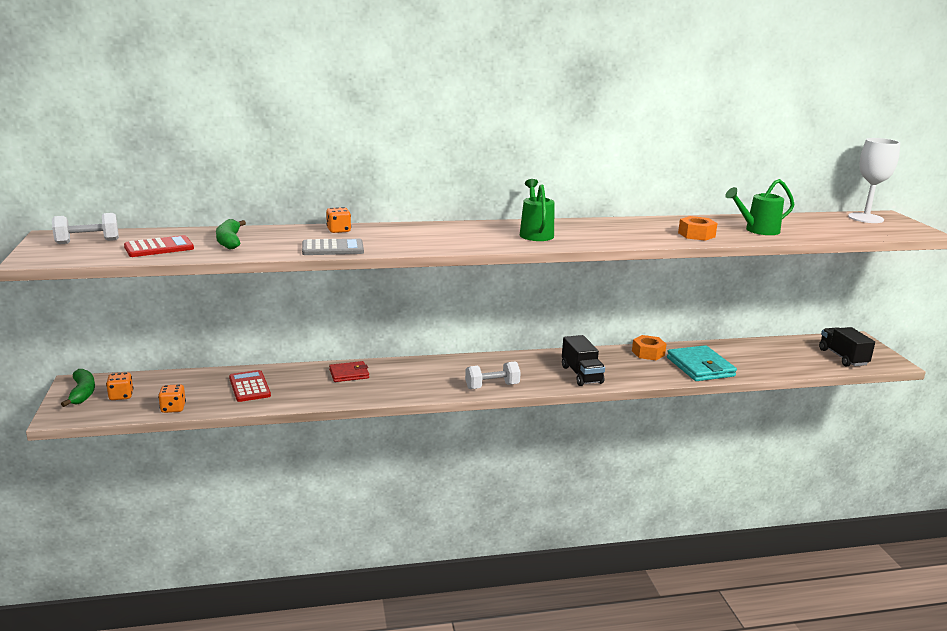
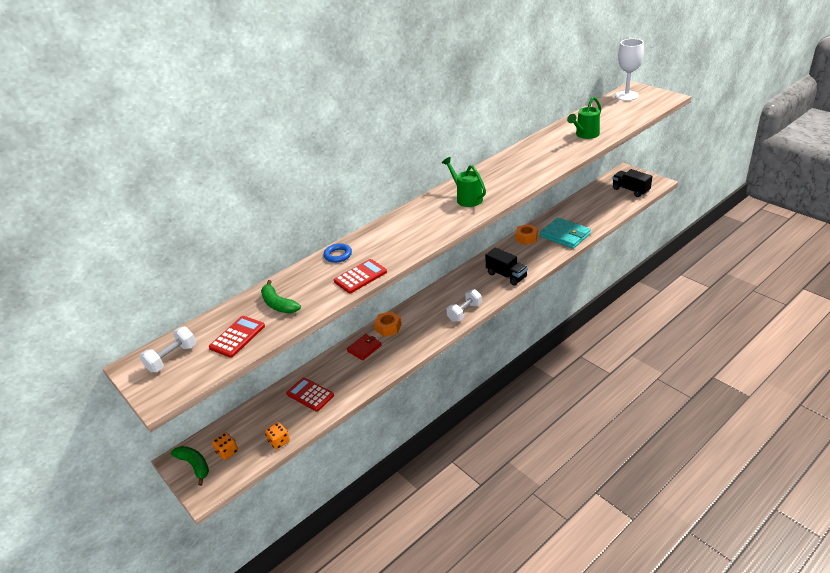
camera: 25 degrees left, 15 degrees up
grey calculator [302,239,364,255] -> red calculator [334,259,387,293]
orange dice [326,207,351,233] -> blue ring [324,243,352,263]
orange nut [678,216,718,241] -> orange nut moved to [374,311,401,337]

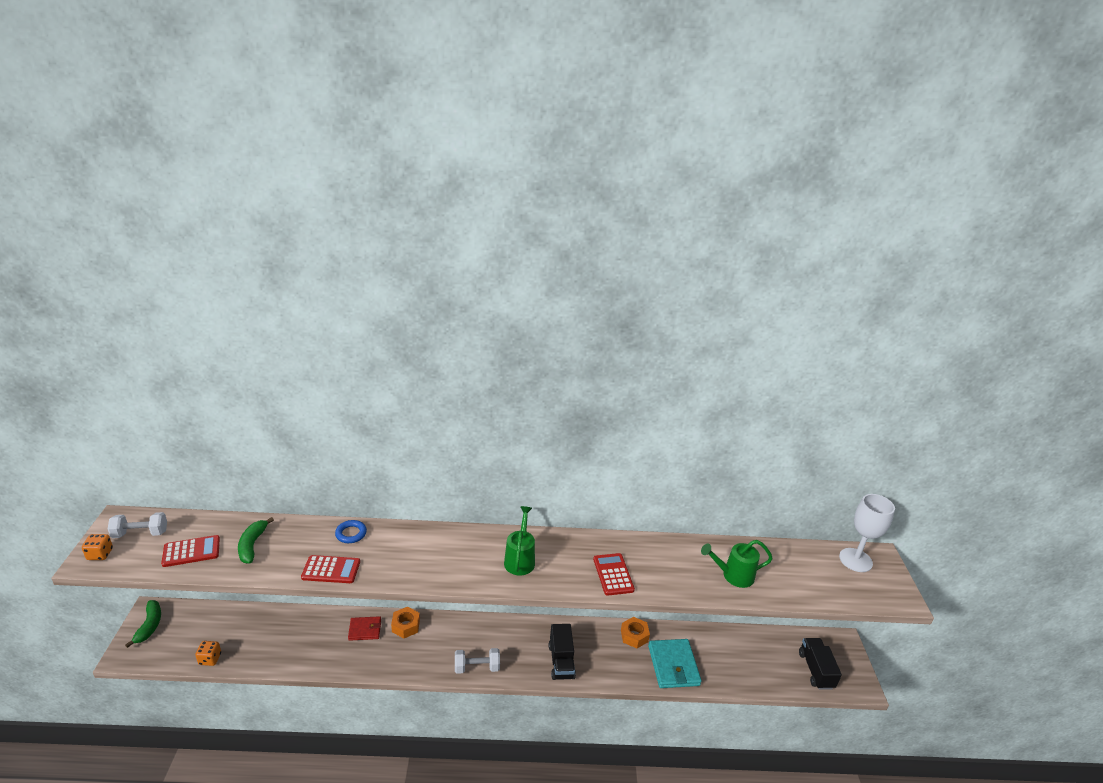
camera: 35 degrees right, 5 degrees down
orange dice [212,433,238,460] -> orange dice moved to [82,534,113,560]
red calculator [286,377,334,412] -> red calculator moved to [593,553,635,596]

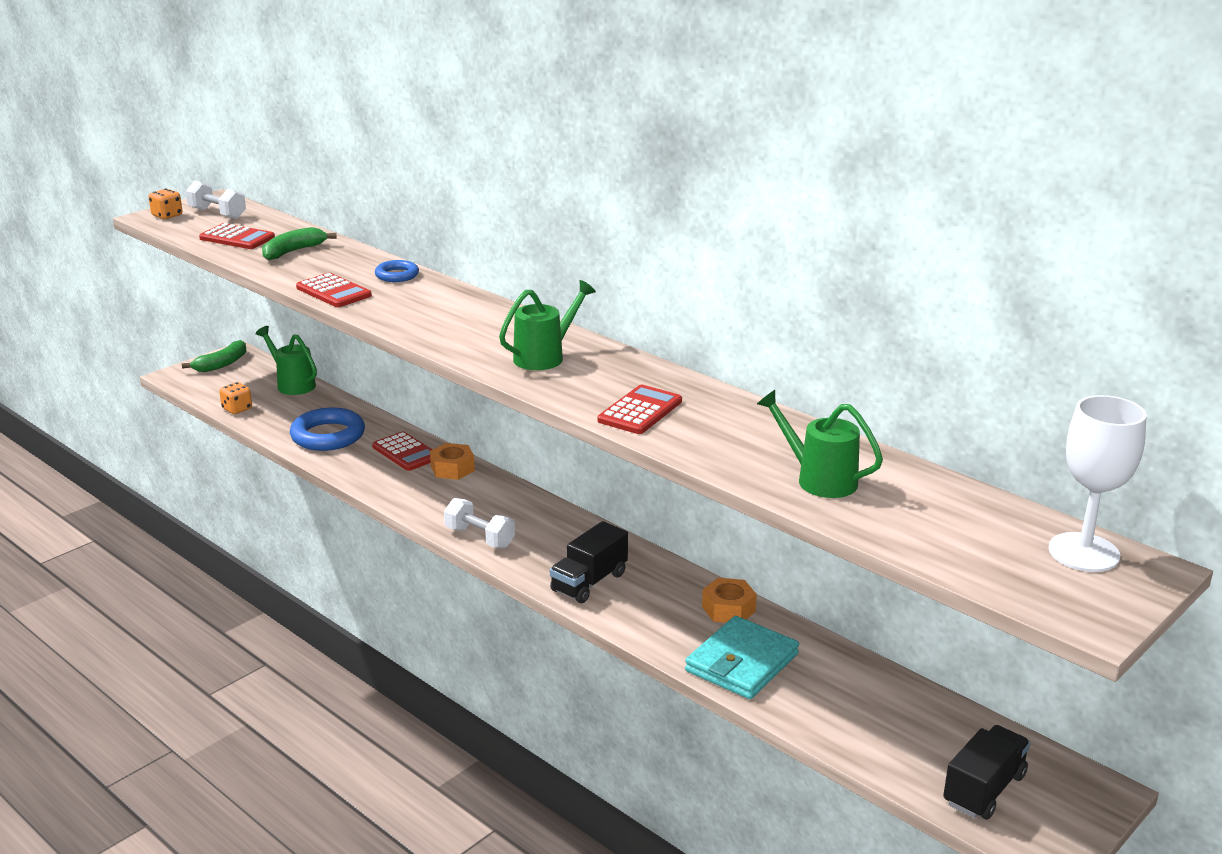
camera: 45 degrees right, 5 degrees down
red wallet [348,616,381,641] -> red calculator [372,431,433,471]
none -> green watering can [256,326,317,395]
none -> blue ring [290,407,365,451]

